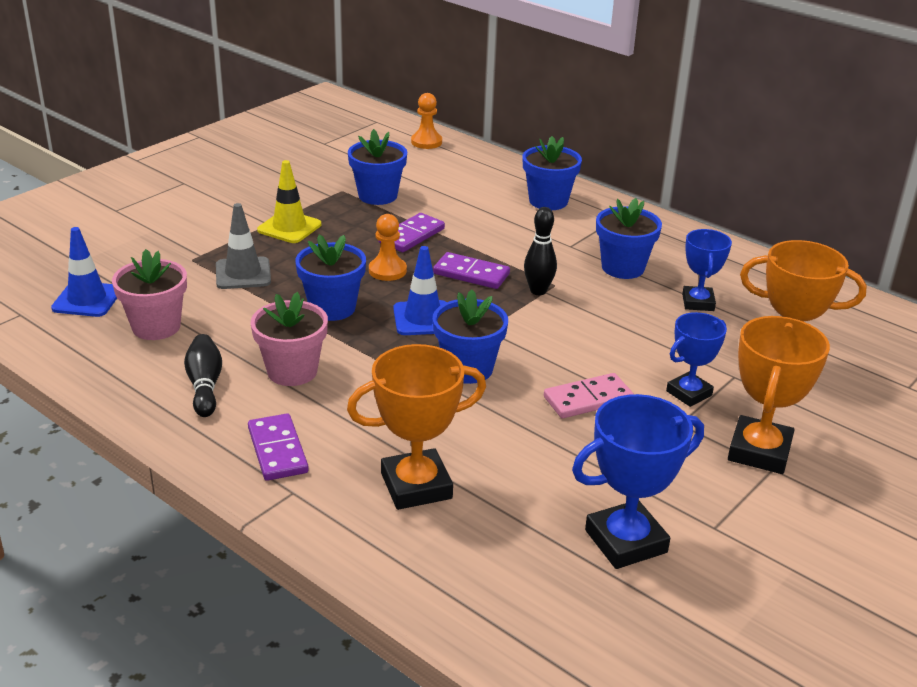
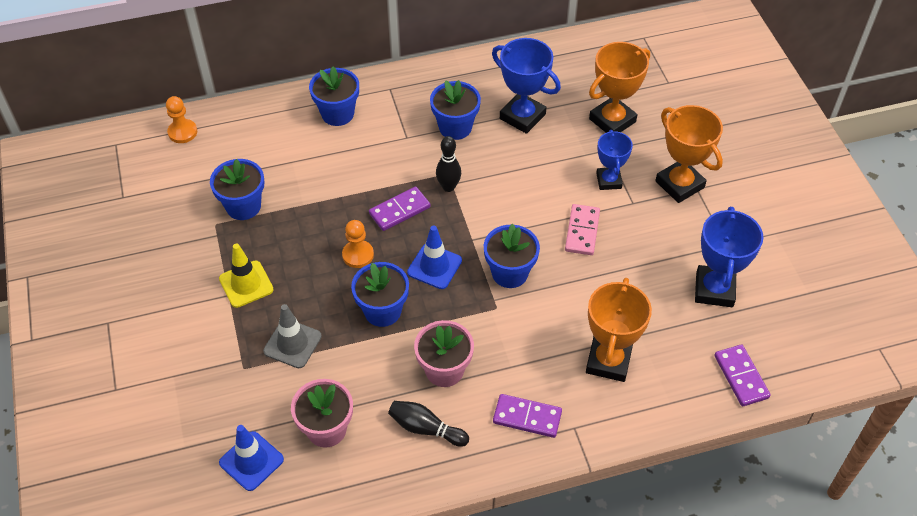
camera: 55 degrees left, 20 degrees up
purple domino [378,213,445,252] -> purple domino moved to [714,344,771,406]
blue trophy [682,229,732,311] -> blue trophy [492,38,561,134], size x1.57

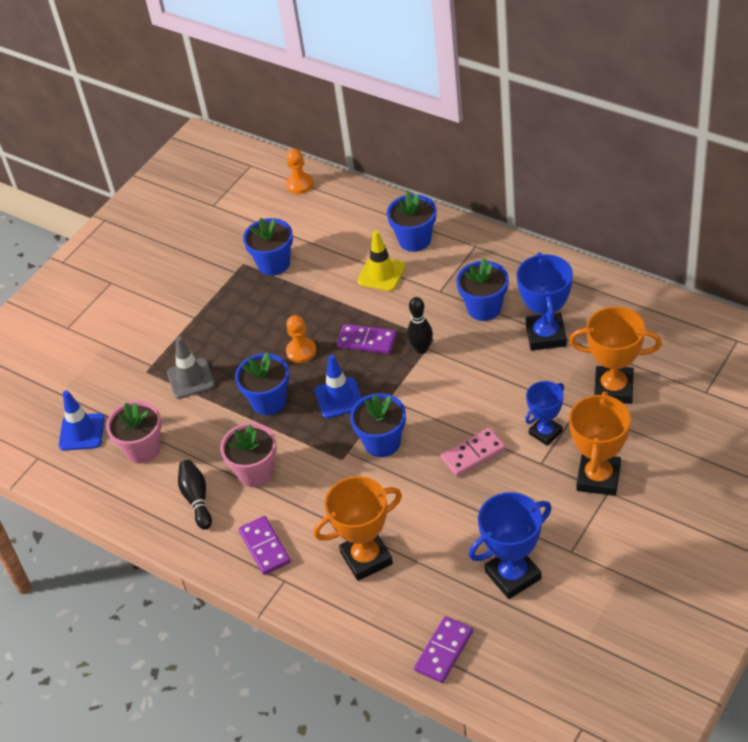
camera: 55 degrees right, 5 degrees down
yellow traffic cone [219,244,274,308] -> yellow traffic cone moved to [358,230,406,291]

